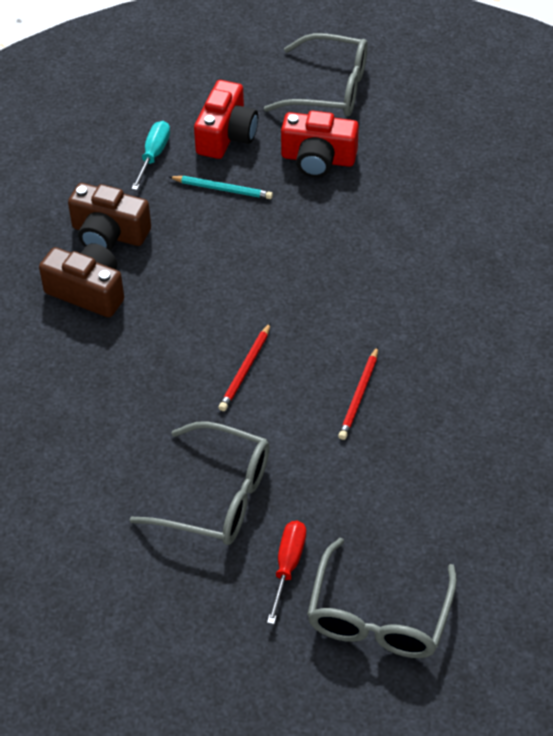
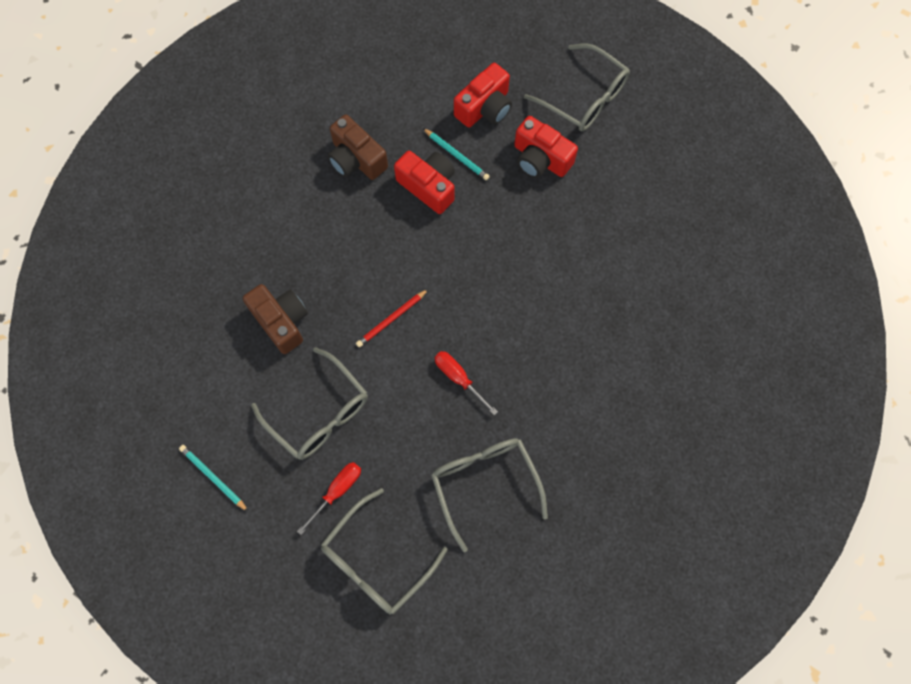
camera: 25 degrees right, 20 degrees up
brown camera [39,243,124,317] -> brown camera moved to [243,284,308,354]
turquoise screwdriver [131,121,170,190] -> none
red pencil [338,346,378,440] -> red screwdriver [435,351,498,415]
none -> turquoise pencil [179,445,248,511]
none -> red camera [394,151,455,214]
none -> grey glasses [431,438,548,552]

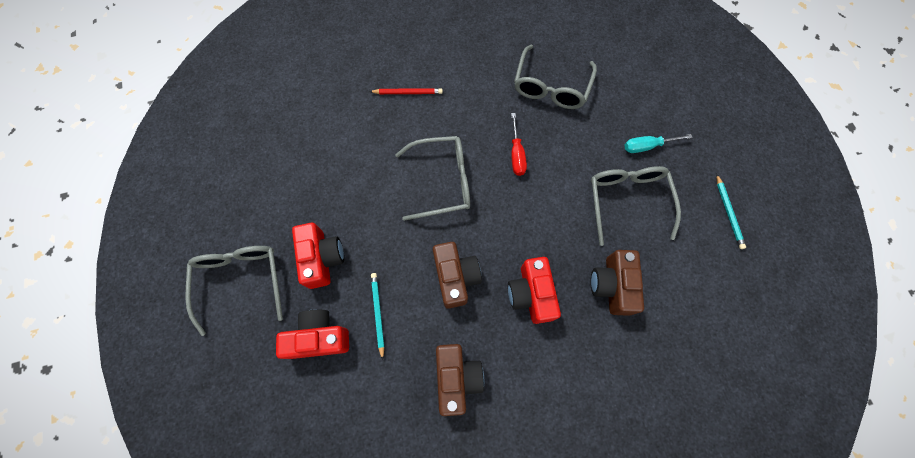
camera: 140 degrees left, 0 degrees up
red screwdriver [297,462,361,535] -> turquoise screwdriver [625,134,693,153]
grey glasses [321,488,448,614] -> grey glasses moved to [395,136,470,221]
red pencil [356,289,429,347] -> red pencil moved to [369,88,443,94]
red camera [394,151,455,214] -> red camera moved to [508,257,561,324]
none -> brown camera [433,242,482,309]

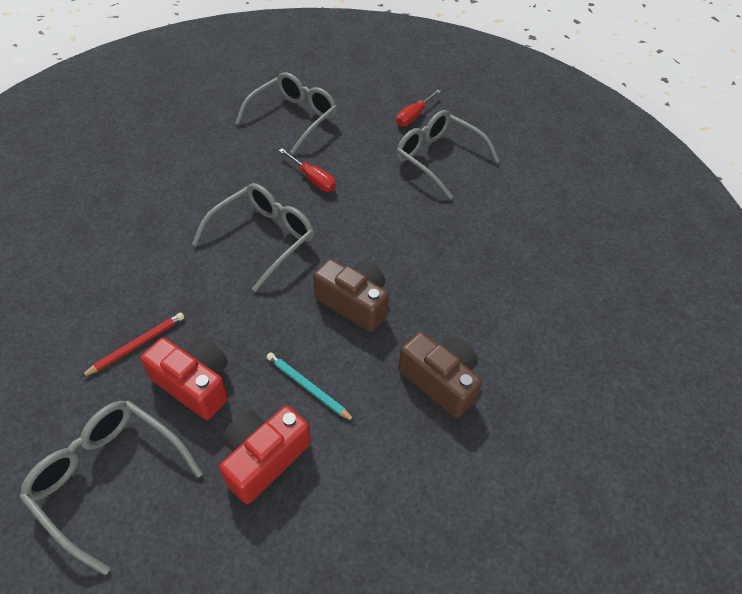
camera: 45 degrees left, 20 degrees down
red pencil [369,88,443,94] -> red pencil moved to [81,312,184,377]
red camera [508,257,561,324] -> none
grey glasses [514,45,597,109] -> grey glasses turned 120 degrees counterclockwise [235,72,337,154]
brown camera [590,250,644,316] -> none
turquoise screwdriver [625,134,693,153] -> red screwdriver [396,89,441,126]
turquoise pencil [716,175,746,249] -> none

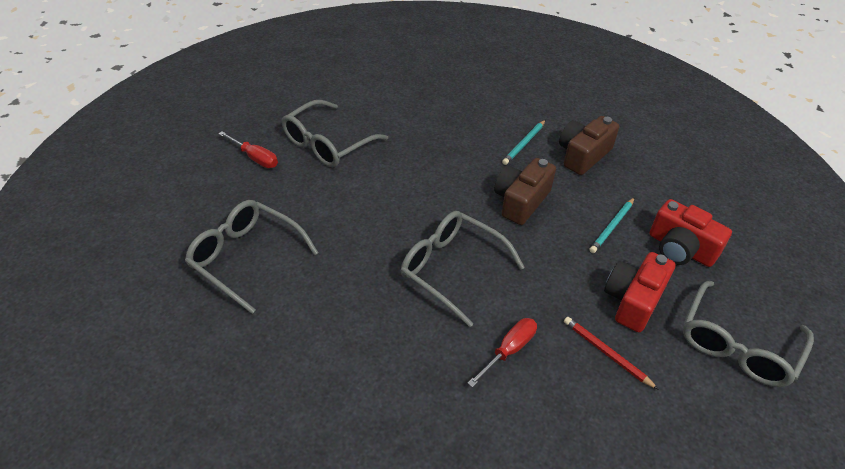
camera: 90 degrees left, 5 degrees down
red screwdriver [279,148,336,192] -> red screwdriver moved to [467,318,537,387]
none -> turquoise pencil [502,120,545,165]

